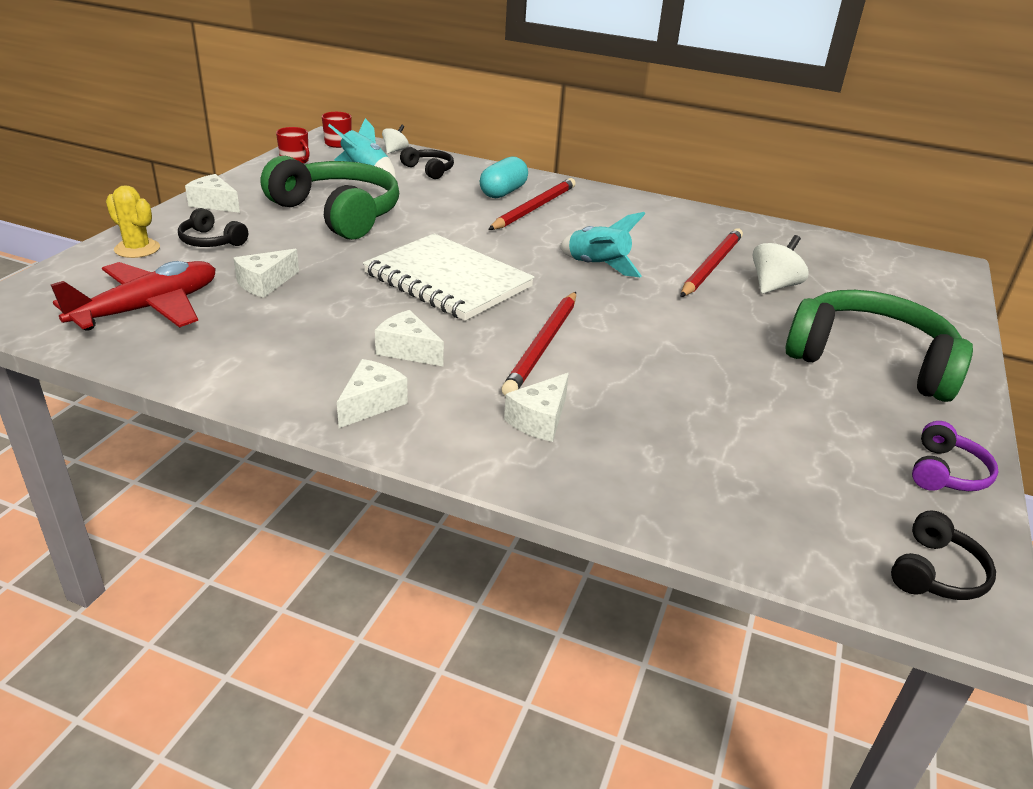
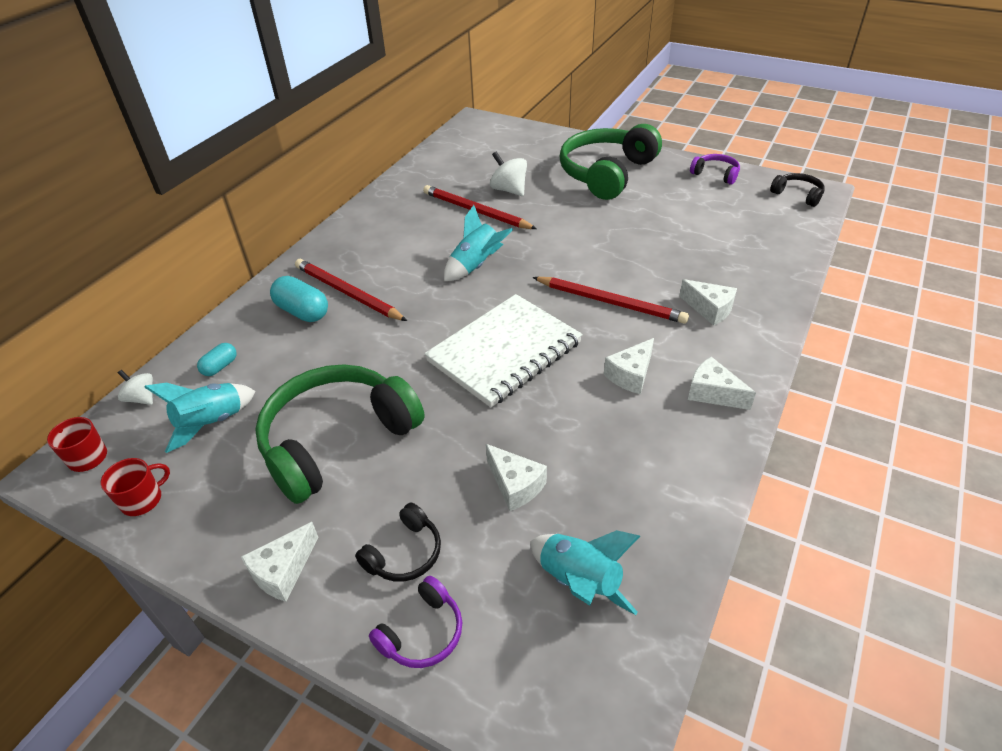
camera: 80 degrees left, 10 degrees up
red plane [51,261,216,331] -> turquoise rocket [530,530,640,615]
yellow cactus [106,185,160,258] -> purple headphones [369,576,462,668]
black headphones [400,147,454,179] -> turquoise capsule [197,343,237,376]

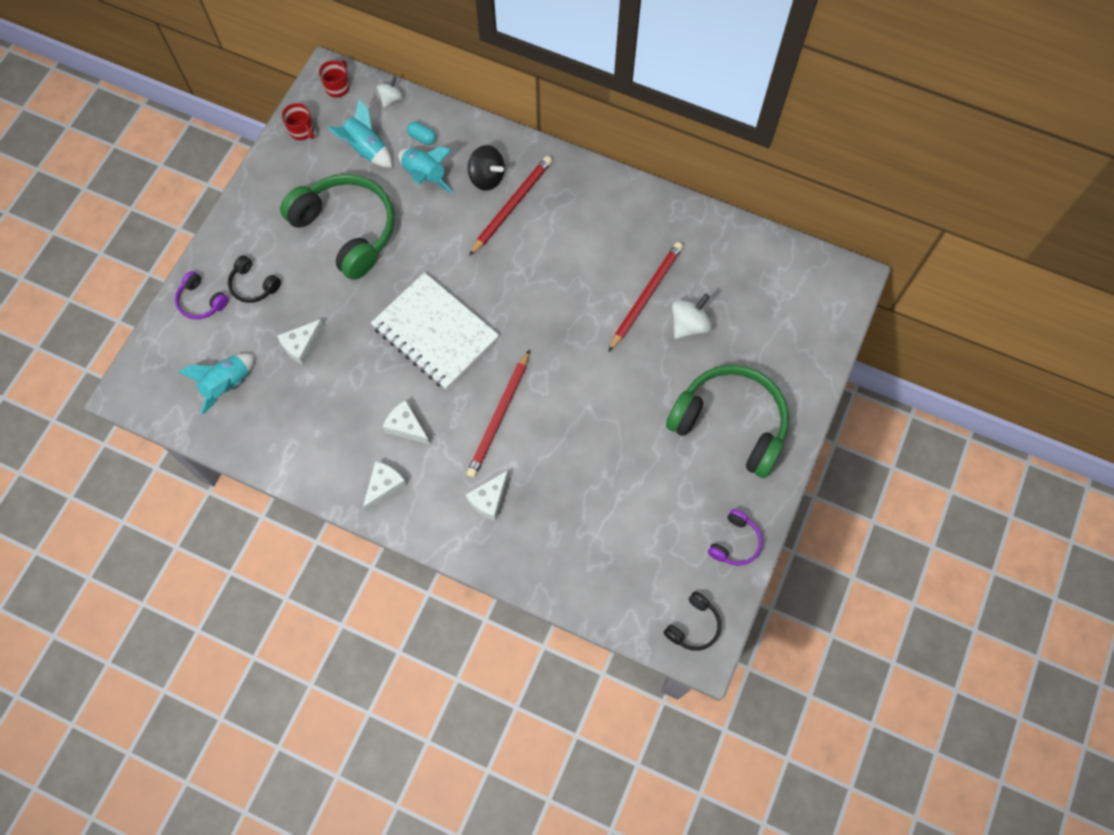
camera: 85 degrees right, 25 degrees up
white cheese [241,522,319,602] -> none
turquoise capsule [270,276,328,322] -> black spinning top [468,145,505,191]
turquoise rocket [444,205,513,281] -> turquoise rocket moved to [398,146,454,194]

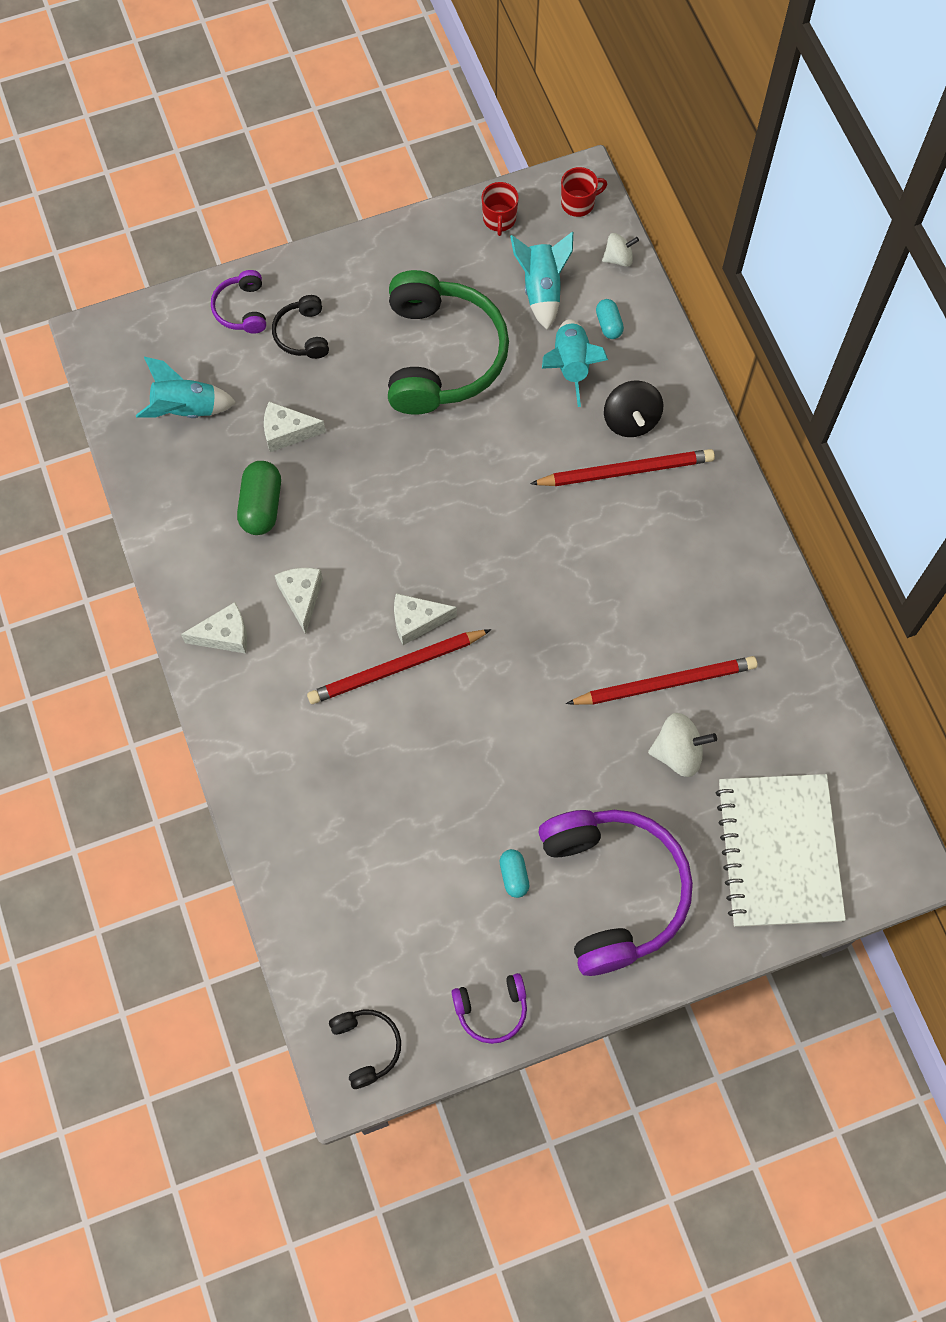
camera: 45 degrees right, 0 degrees up
white notebook [371,272,499,390] -> white notebook moved to [716,774,846,927]
white cheese [466,470,509,521] -> white cheese moved to [394,593,457,645]
black headphones [664,591,721,651] -> black headphones turned 105 degrees counterclockwise [329,1010,401,1089]
green headphones [666,365,789,478] -> purple headphones [538,810,693,976]
none -> green capsule [237,461,281,535]
none -> turquoise capsule [500,849,529,898]

